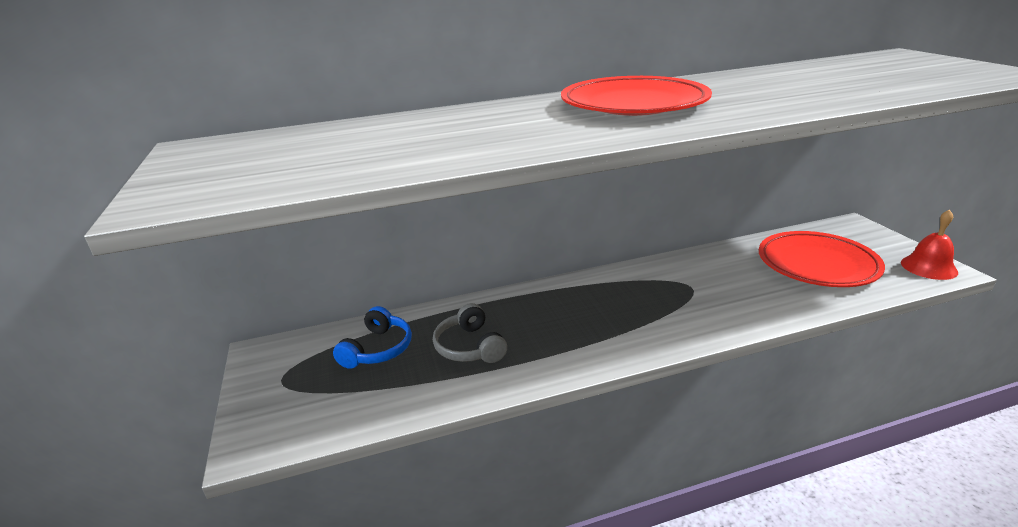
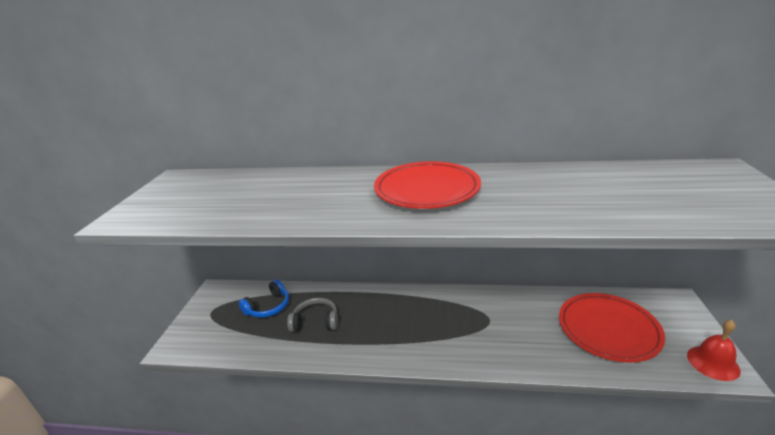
camera: 25 degrees right, 0 degrees up
grey headphones [433,303,507,363] -> grey headphones turned 90 degrees clockwise [287,298,338,332]

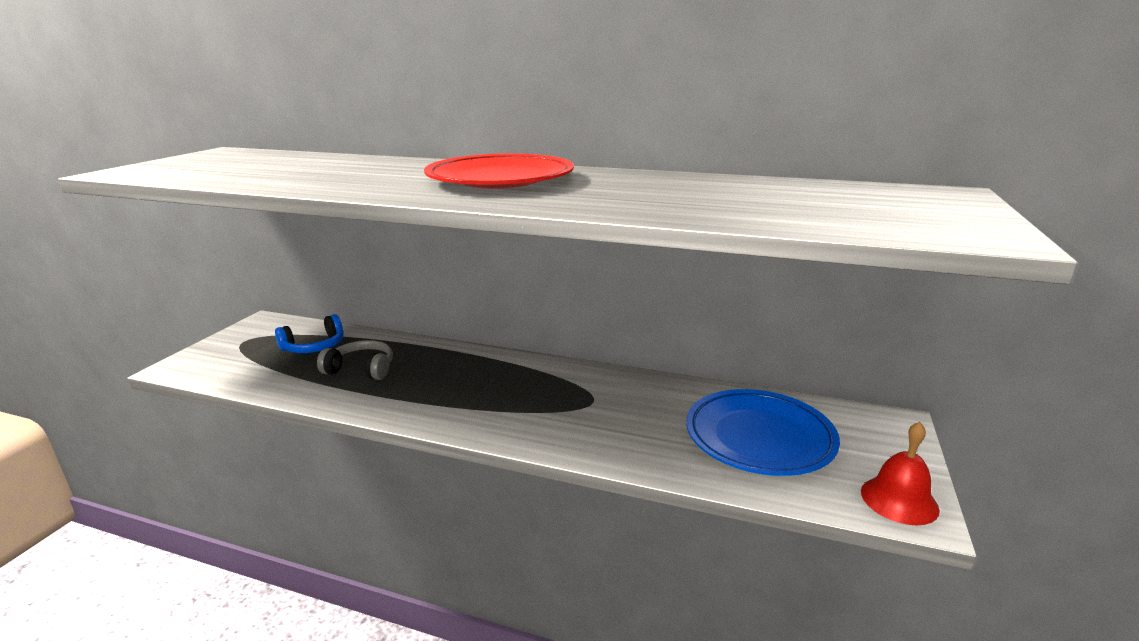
camera: 10 degrees right, 5 degrees down
red plate [559,293,665,363] -> blue plate [686,389,840,476]

